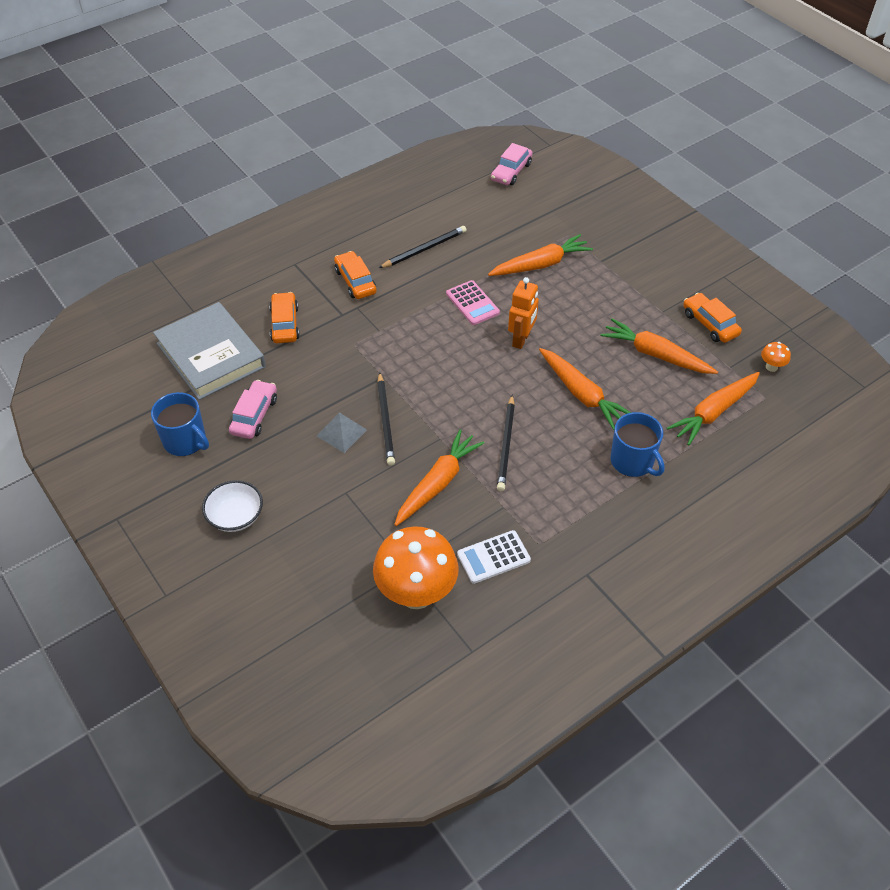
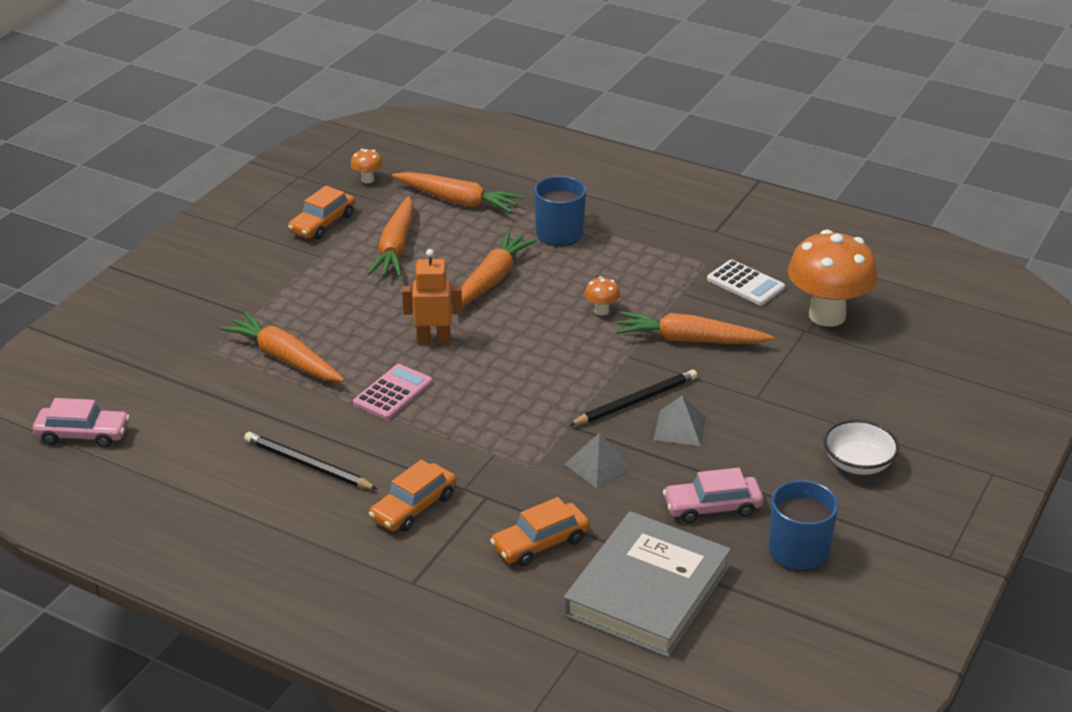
camera: 115 degrees left, 15 degrees down
black pencil [497,394,515,491] -> orange mushroom [585,276,620,315]
none -> grey pyramid [565,433,633,488]

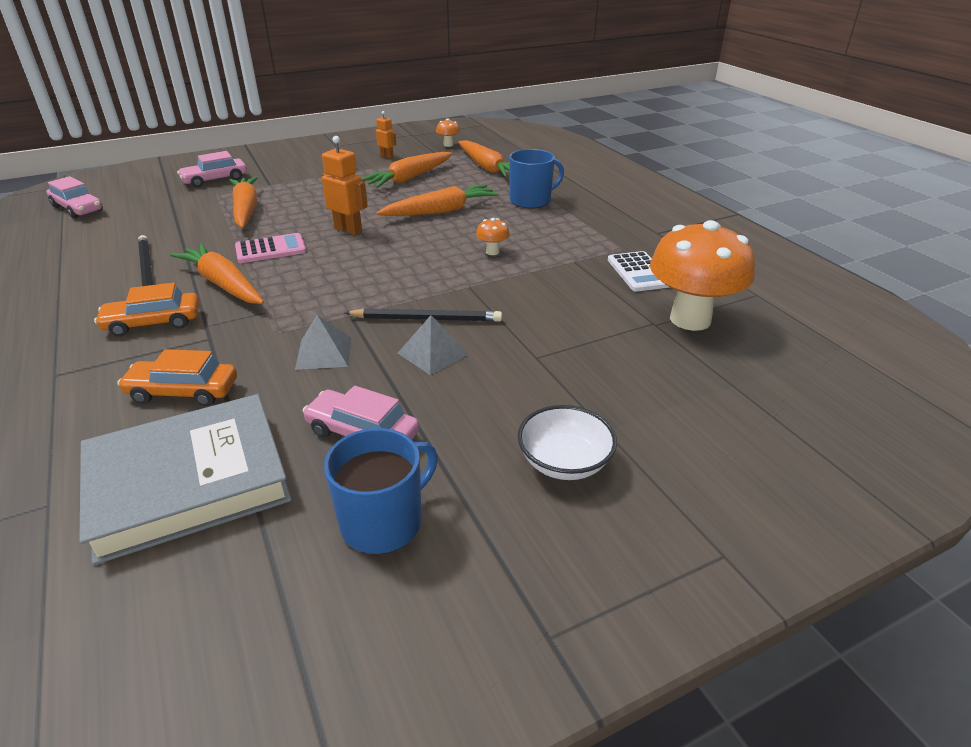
camera: 35 degrees right, 0 degrees up
orange car [288,186,355,239] -> orange robot [376,111,396,159]
orange carrot [616,312,774,344] -> orange carrot moved to [170,243,264,304]
none -> pink car [177,151,247,188]

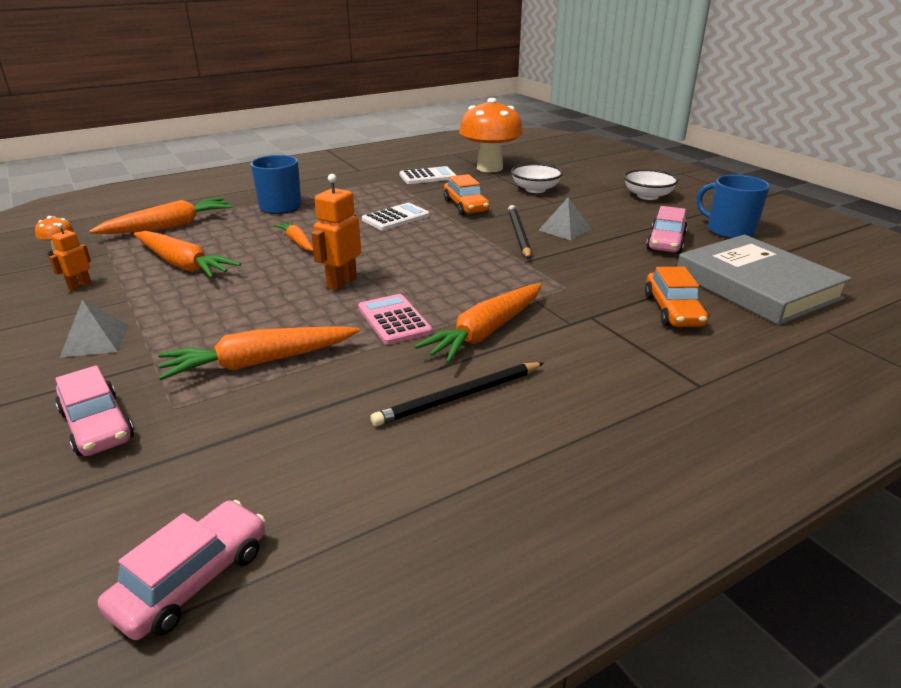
camera: 95 degrees left, 5 degrees down
orange car [94,283,200,336] -> orange car moved to [444,174,490,215]
grey pyramid [295,315,351,370] -> grey pyramid moved to [60,300,129,358]
orange carrot [376,185,499,216] -> orange carrot [274,221,313,251], size x0.57
orange mushroom [476,218,510,255] -> white calculator [362,203,430,230]
none -> white bowl [511,164,563,193]

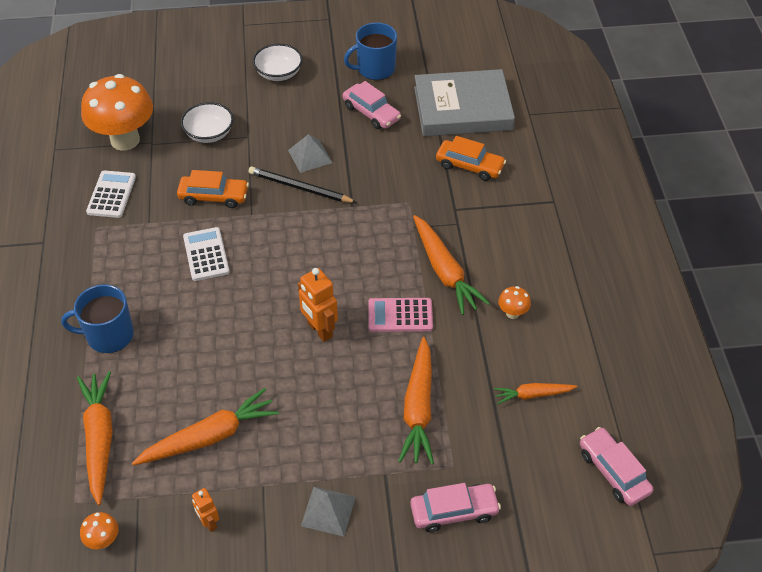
camera: 65 degrees left, 20 degrees up
orange carrot [274,221,313,251] -> orange carrot moved to [494,383,577,404]
black pencil [371,362,544,426] -> orange mushroom [498,286,531,319]

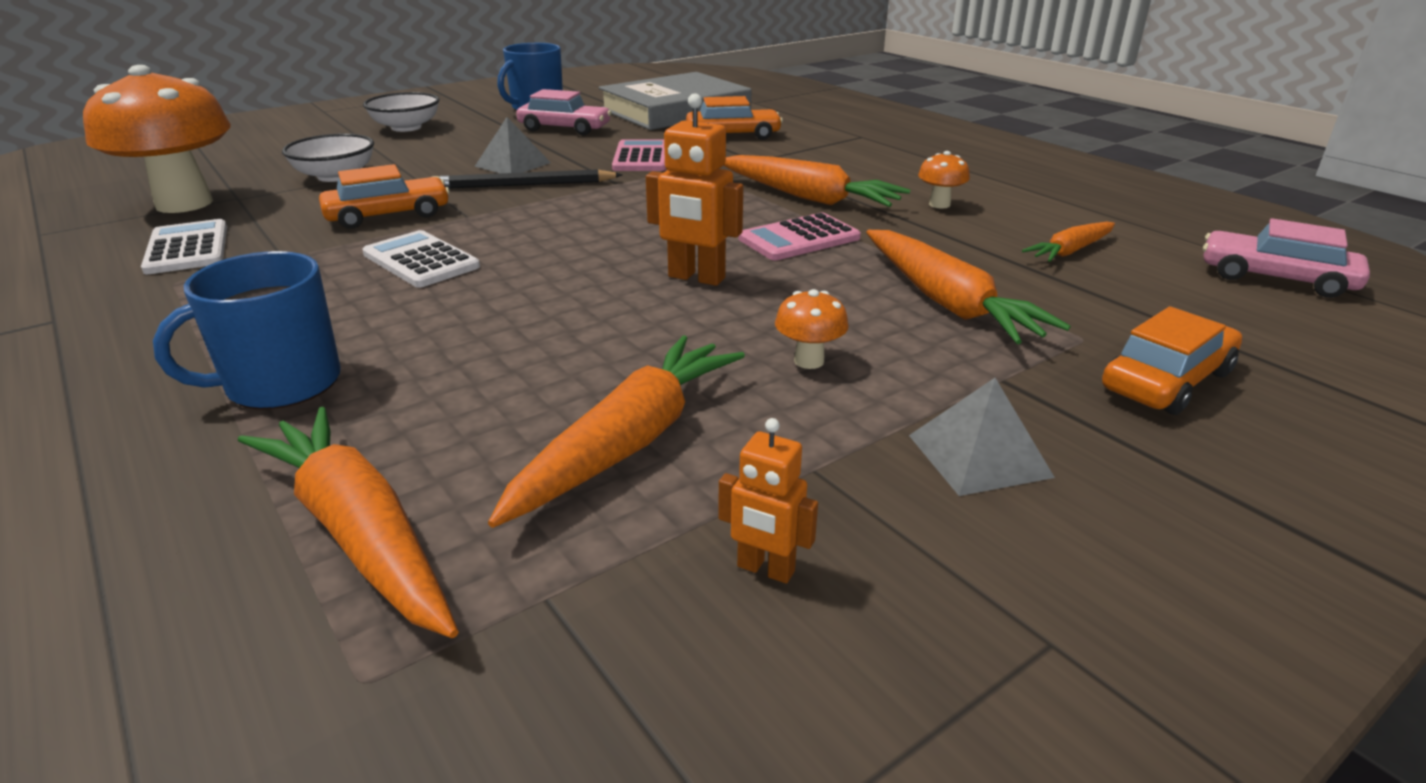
camera: 30 degrees left, 20 degrees down
orange mushroom [80,512,119,549] -> orange mushroom moved to [775,289,849,369]
pink car [410,483,501,532] -> orange car [1102,307,1242,415]
none -> pink calculator [612,139,666,171]

